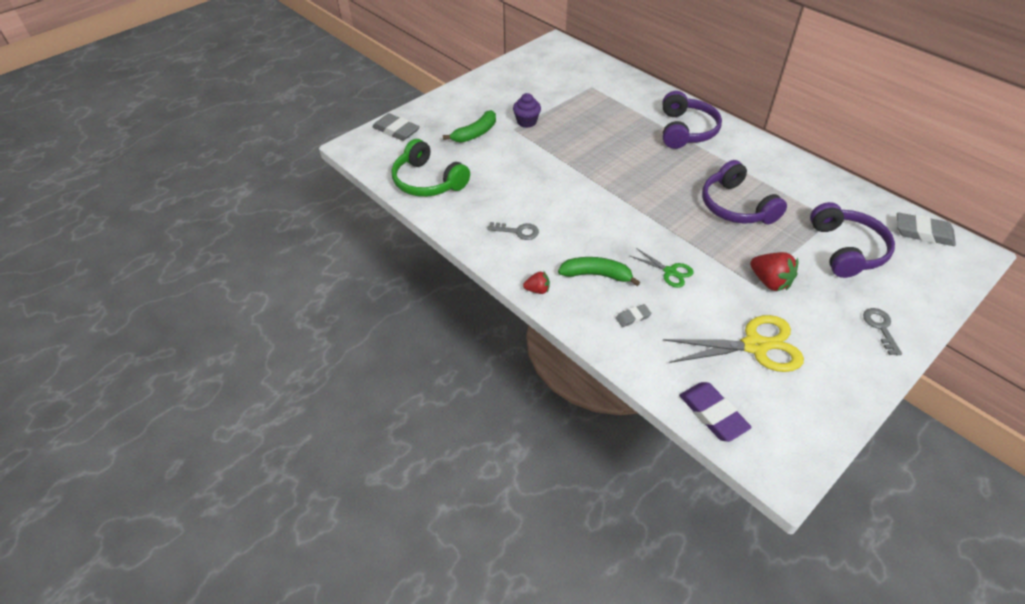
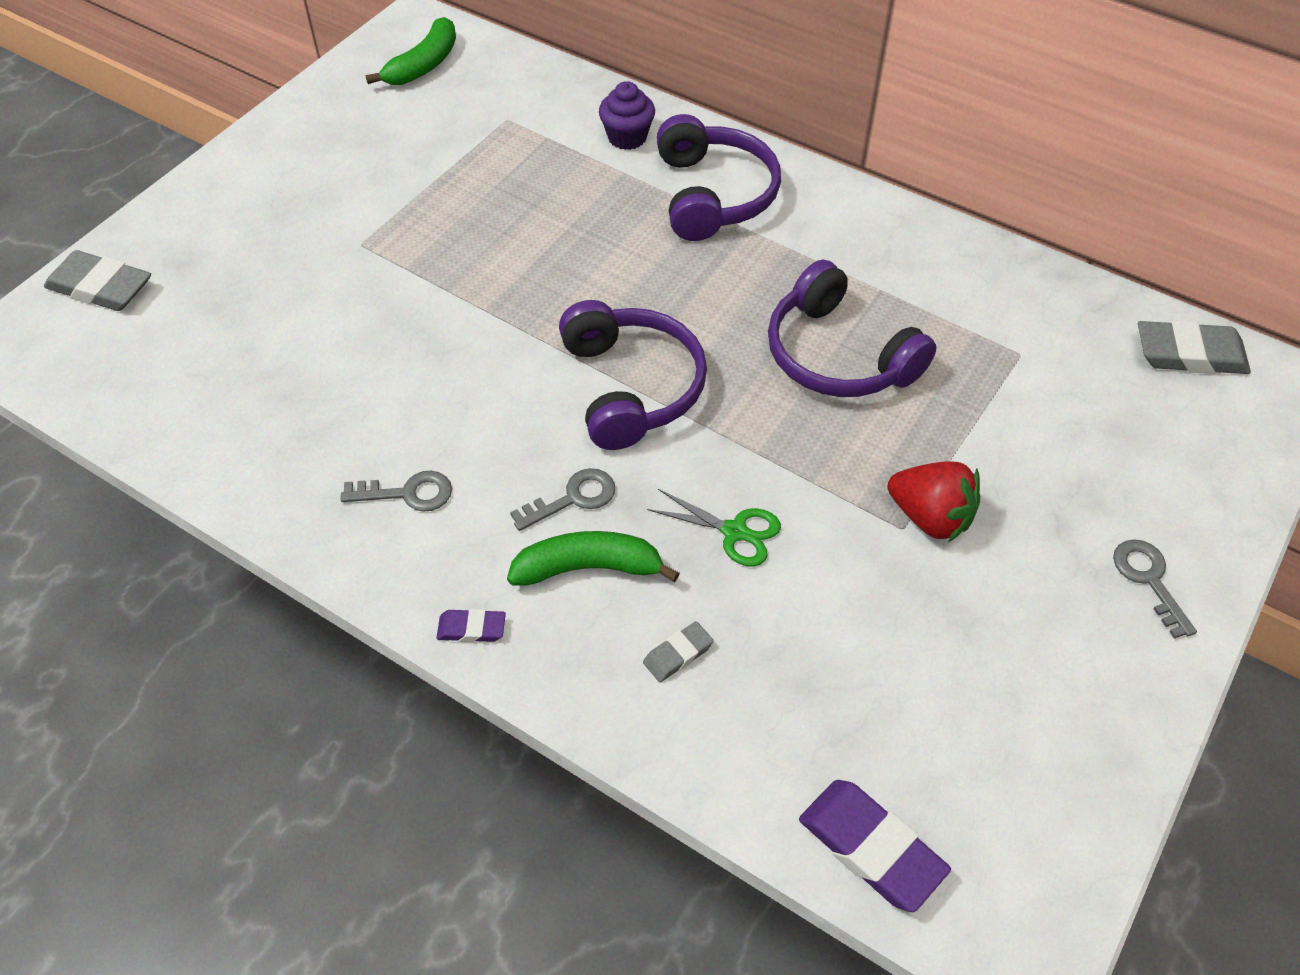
camera: 15 degrees left, 5 degrees up
green headphones [392,139,470,197] -> none
green banana [443,110,496,143] -> green banana moved to [366,17,456,85]
purple cupcake [513,93,541,128] -> purple cupcake moved to [599,81,655,150]
red strawberry [523,272,550,294] -> purple eraser [436,609,506,642]
yellow scissors [663,315,804,372] -> none
purple headphones [810,202,895,278] -> purple headphones moved to [559,300,707,450]
none -> grey key [510,468,615,531]

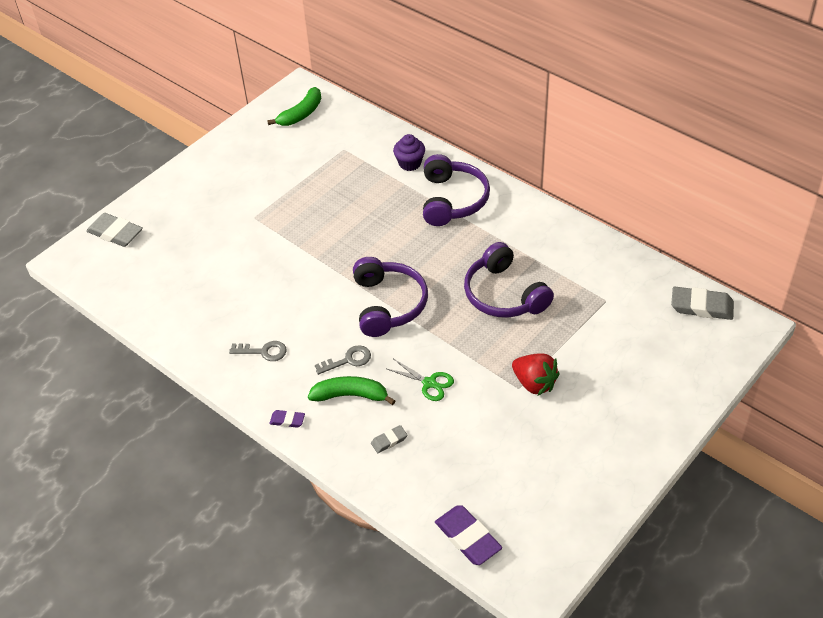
camera: 10 degrees right, 5 degrees down
grey key [1113,539,1197,639] -> none

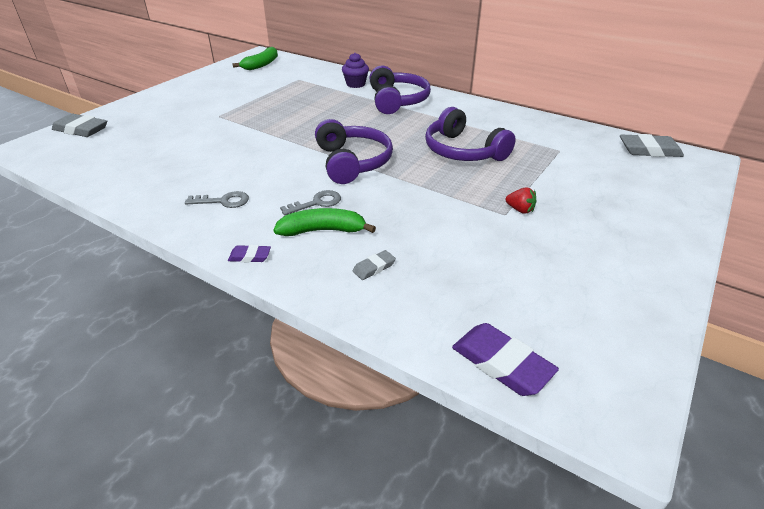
camera: 10 degrees left, 10 degrees down
green scissors [387,359,454,401] -> none
red strawberry [512,353,560,396] -> red strawberry [506,187,536,214], size x0.58

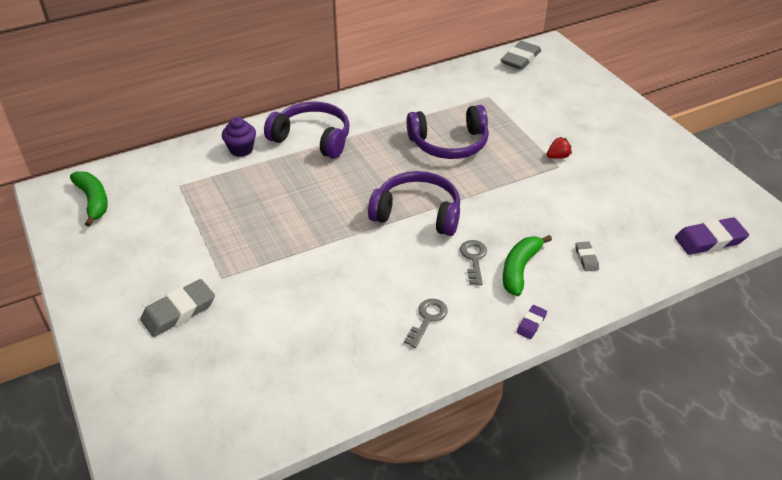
camera: 60 degrees left, 5 degrees up
grey eraser [52,113,107,137] -> grey eraser moved to [140,279,215,337]

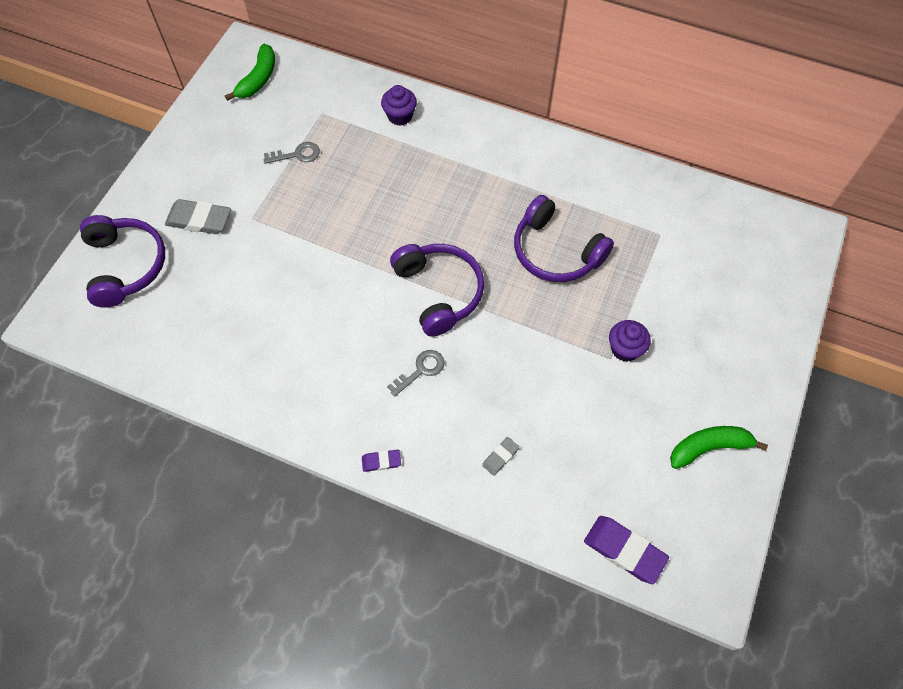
camera: 50 degrees right, 20 degrees up
purple headphones [264,102,350,159] -> purple headphones moved to [80,215,165,308]
grey key [404,299,448,348] -> grey key moved to [264,142,320,164]
grey eraser [501,41,541,70] -> none
green banana [503,235,552,296] -> green banana moved to [670,426,768,469]
red strawberry [547,137,572,159] -> purple cupcake [609,320,651,362]

